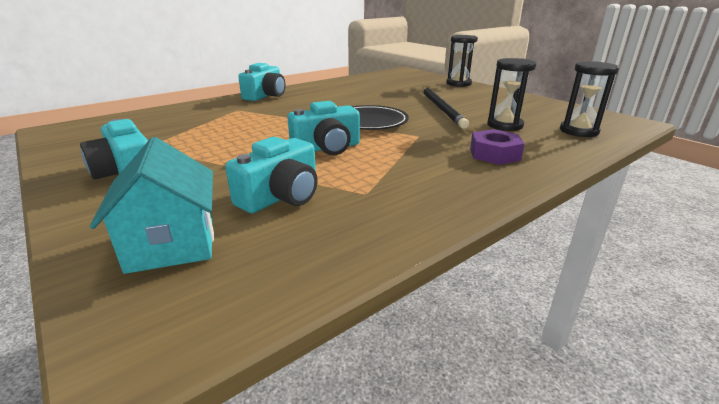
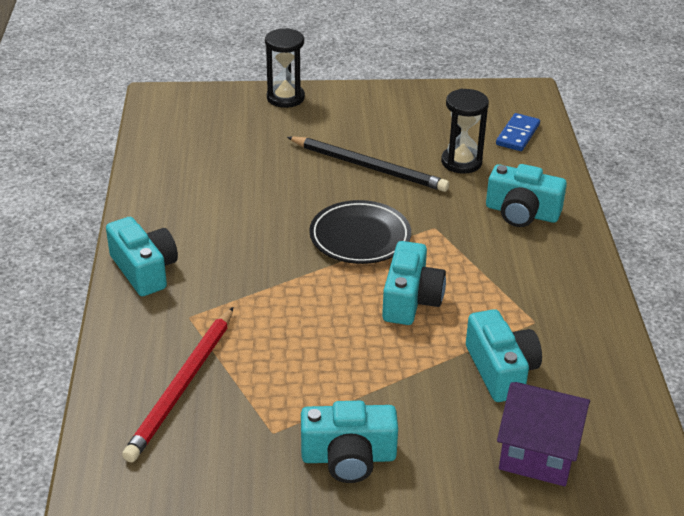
camera: 55 degrees left, 10 degrees up
turquoise house [90,137,214,274] -> purple house [497,382,590,486]
purple nut [470,129,525,165] -> turquoise camera [486,164,567,227]
black hourglass [560,61,619,137] -> blue domino [496,113,540,151]
none -> red pencil [122,307,233,462]

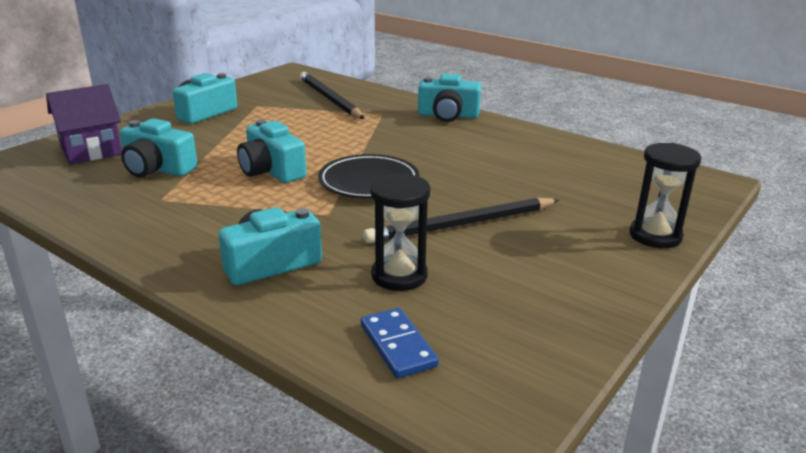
camera: 130 degrees right, 10 degrees down
red pencil [122,307,233,462] -> black pencil [300,72,365,119]

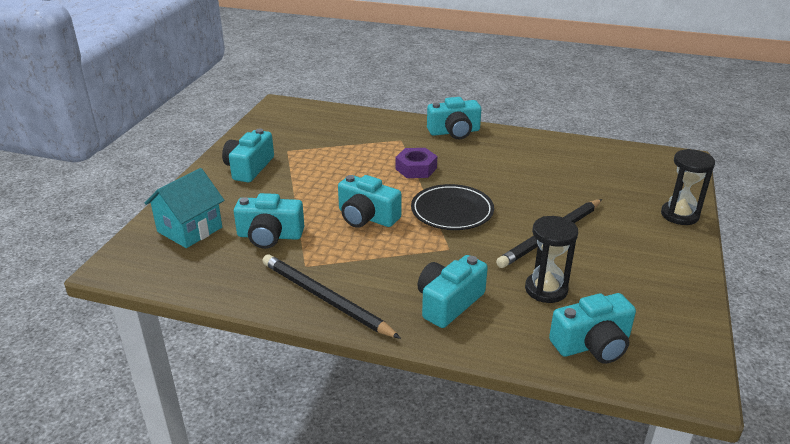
camera: 20 degrees left, 5 degrees up
purple house [46,84,122,164] -> turquoise house [144,168,224,248]
black pencil [300,72,365,119] -> black pencil moved to [263,254,401,339]
blue domino [361,308,439,378] -> turquoise camera [549,293,636,364]
none -> purple nut [395,148,437,178]

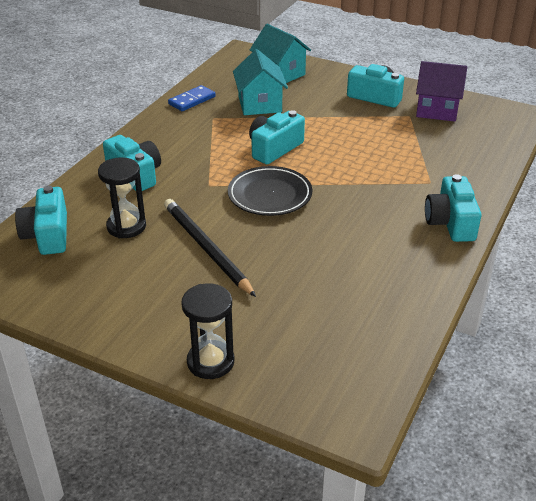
camera: 100 degrees right, 5 degrees up
turquoise camera [234,193,304,249] -> turquoise house [233,49,288,115]
black pencil [263,254,401,339] -> none
purple nut [395,148,437,178] -> none
none -> blue domino [168,85,215,111]
none -> purple house [416,61,467,122]

